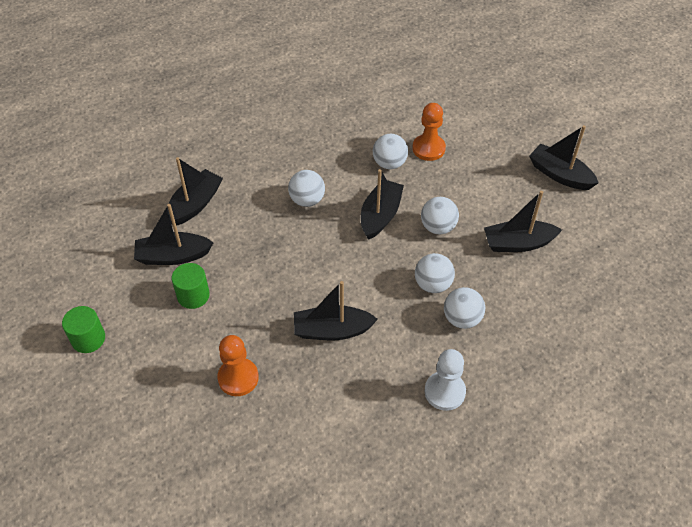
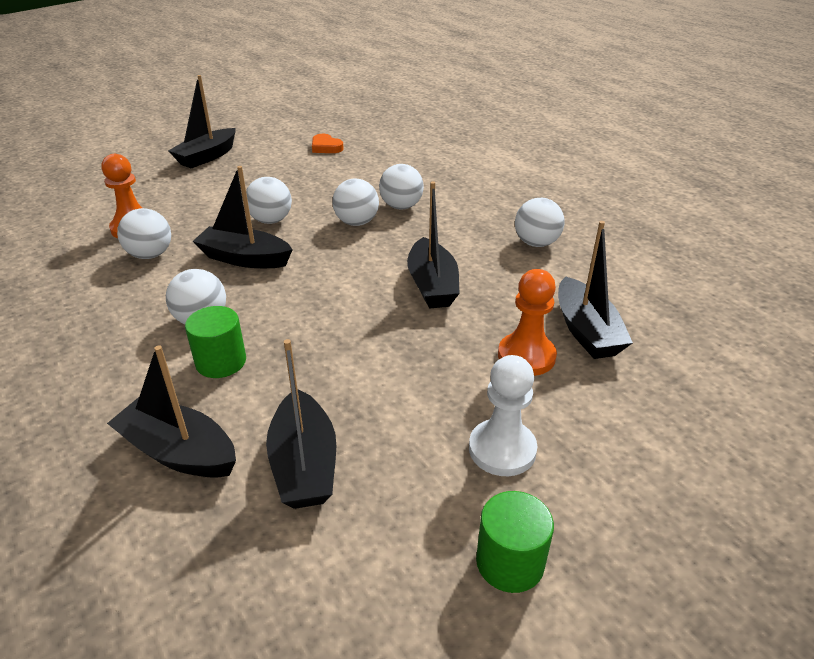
camera: 95 degrees left, 15 degrees down
green cylinder [172,263,210,309] -> green cylinder moved to [185,306,246,378]
white pawn [425,349,466,411] -> white pawn moved to [469,355,538,476]
black boat [484,191,562,252] -> black boat moved to [558,221,633,359]
none -> orange heart [312,134,344,153]
none -> white ball [515,198,564,247]

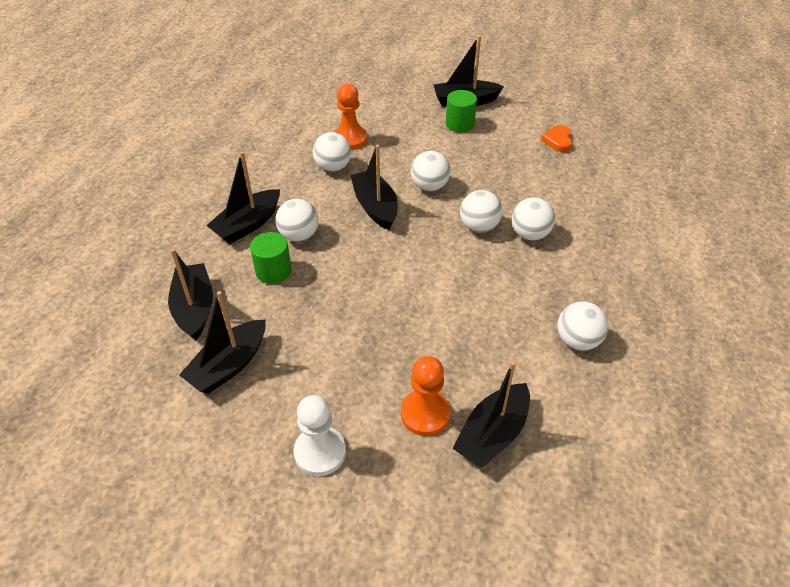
camera: 50 degrees right, 10 degrees up
black boat [407,181,460,309] -> black boat moved to [206,151,280,244]
green cylinder [476,491,554,593] -> green cylinder moved to [446,90,477,132]

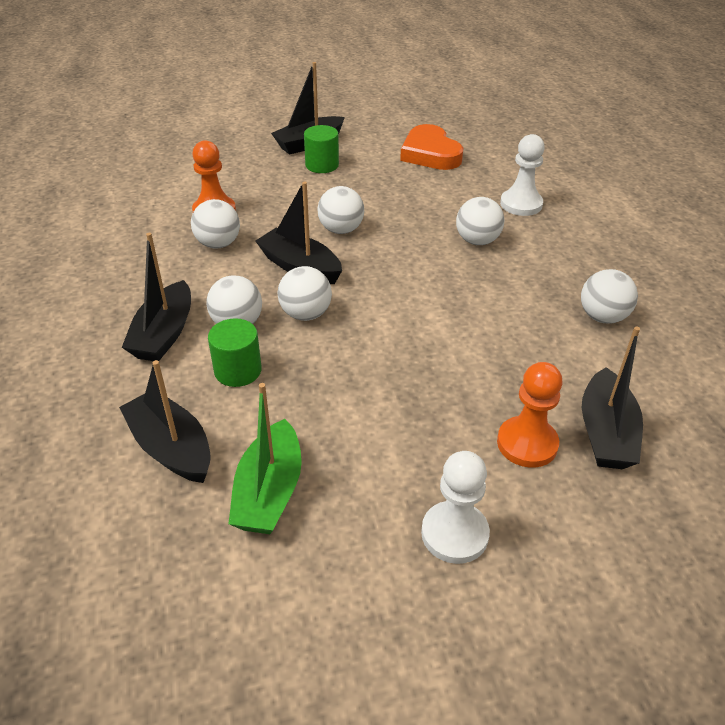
camera: 30 degrees left, 5 degrees down
black boat [179,291,266,394] -> green boat [228,383,302,534]
white ball [460,190,503,233] -> white ball moved to [278,266,332,321]
orange heart [541,125,572,152] -> orange heart [400,124,463,170], size x1.81
none -> white pawn [500,134,545,216]

